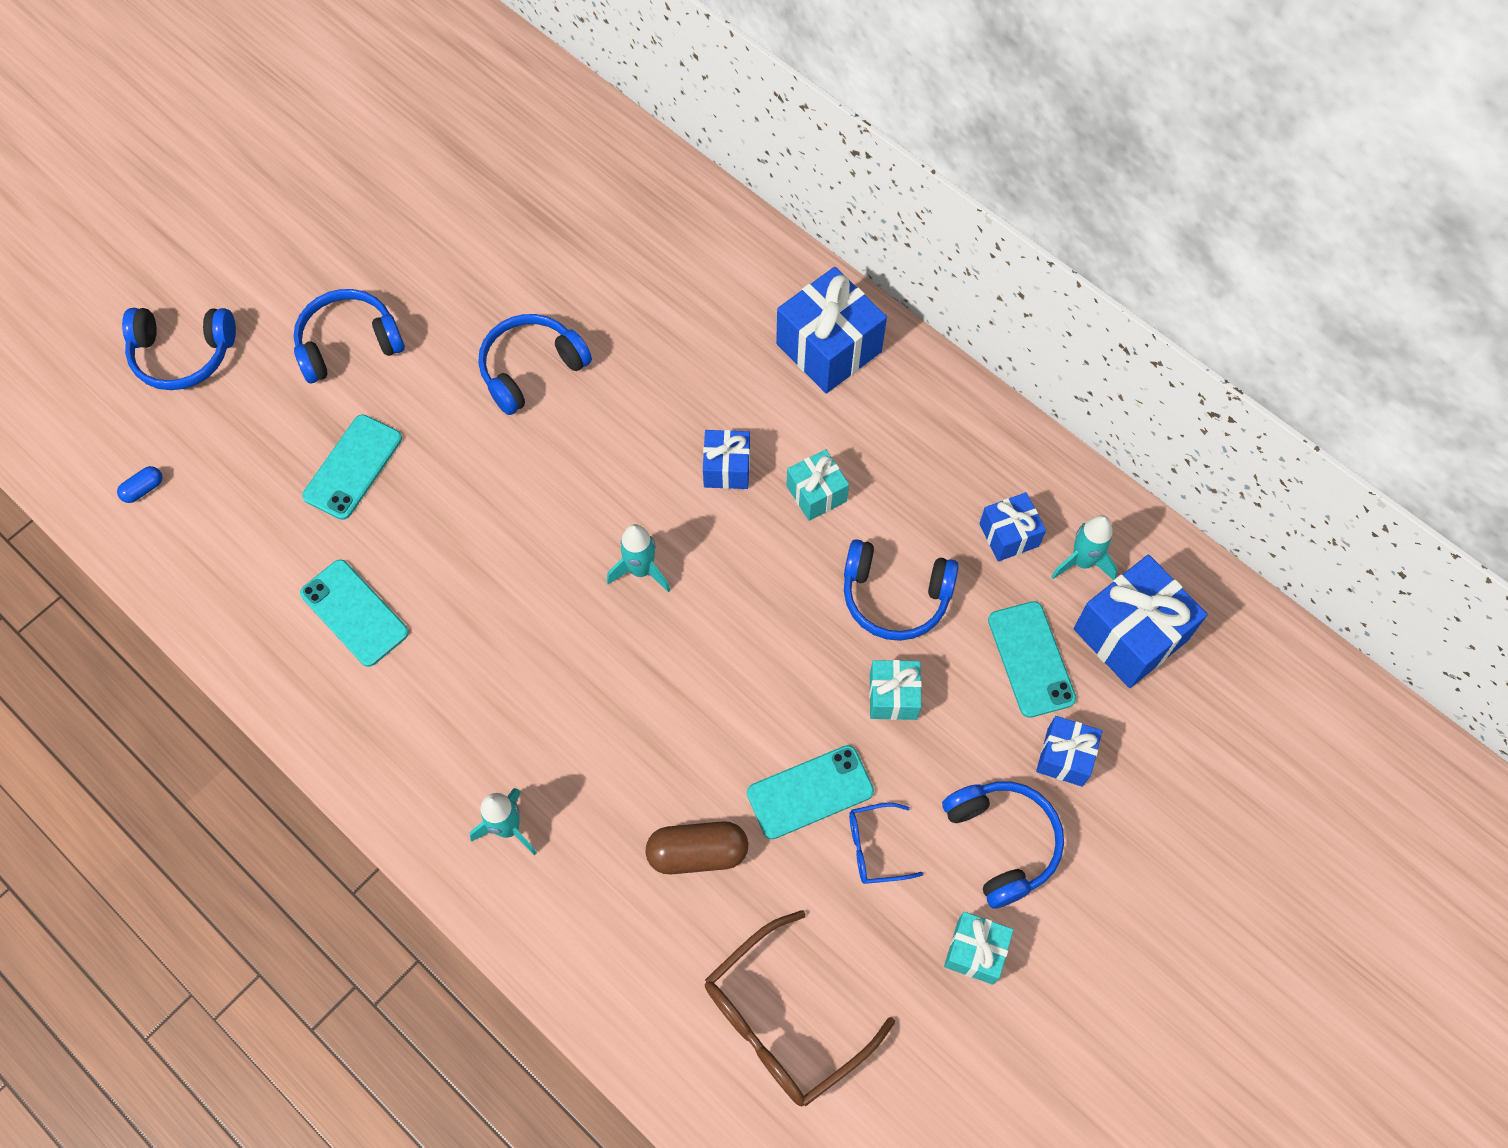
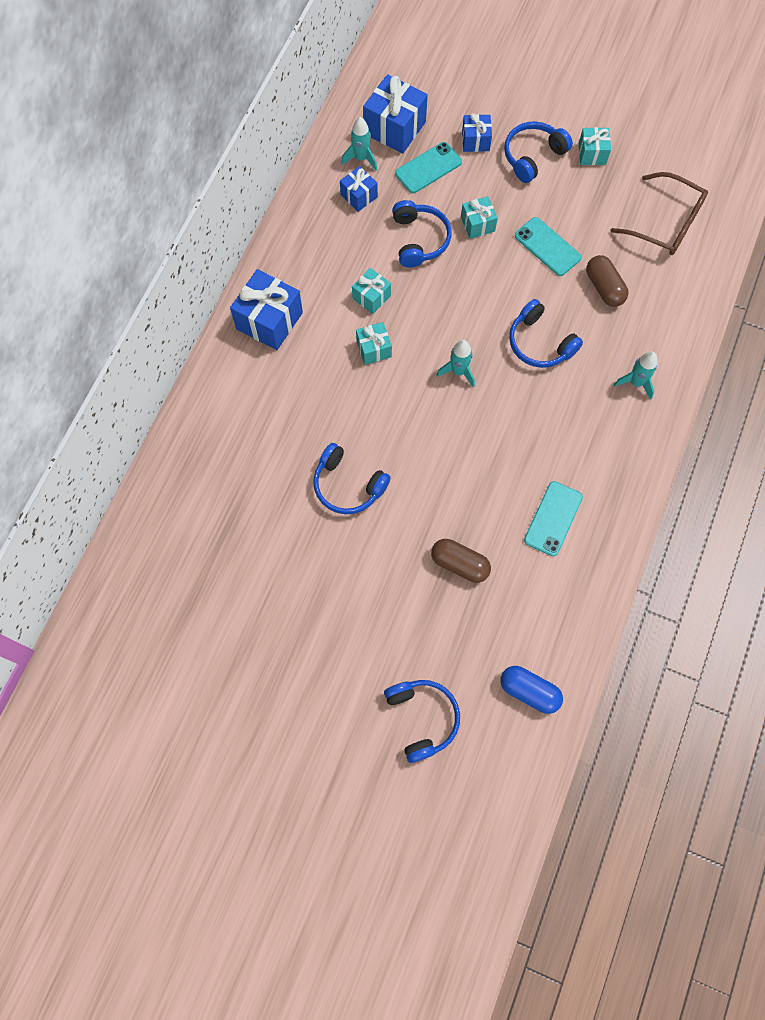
camera: 110 degrees left, 5 degrees up
blue capsule [117,466,162,503] -> blue capsule [500,666,563,714], size x1.96
blue headphones [294,289,405,383] -> blue headphones moved to [509,299,583,368]
turquoise phone [302,415,402,520] -> brown capsule [431,539,491,583]
blue gift [703,430,750,489] -> turquoise gift [356,322,392,365]
blue glasses [849,803,923,884] -> none

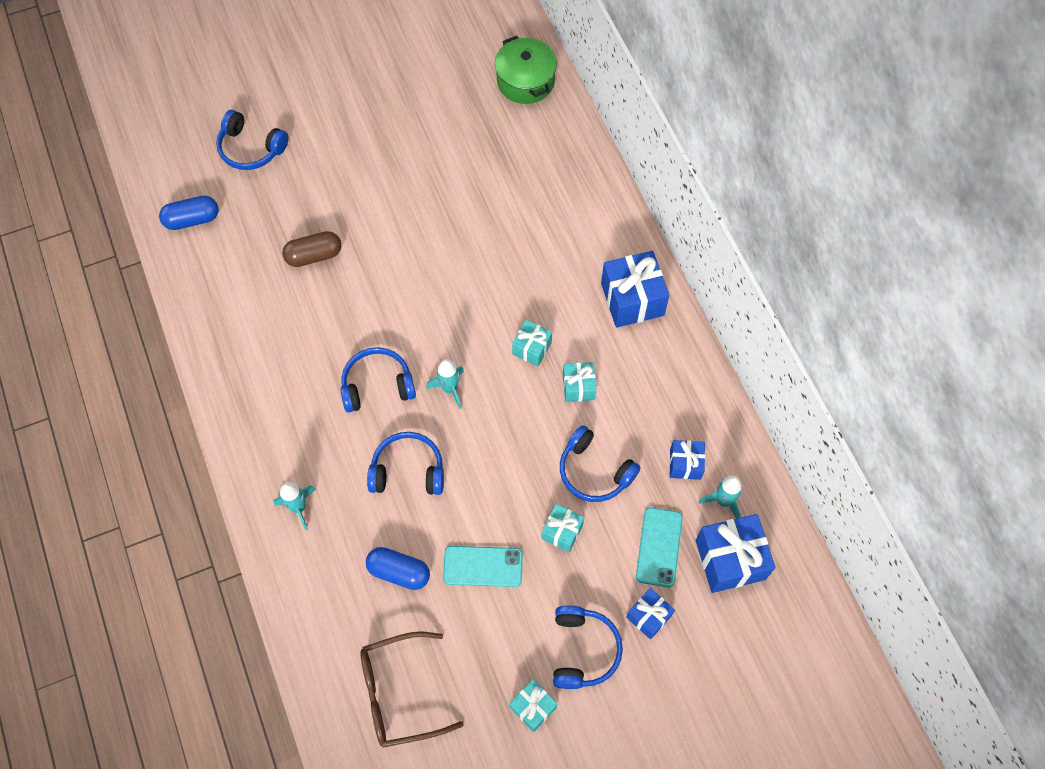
camera: 135 degrees right, 5 degrees down
blue headphones [313,443,391,514] -> blue headphones moved to [341,347,416,412]
turquoise phone [524,481,583,556] -> none
brown capsule [586,255,628,307] -> blue capsule [366,547,430,590]
none -> green pot [495,36,557,104]

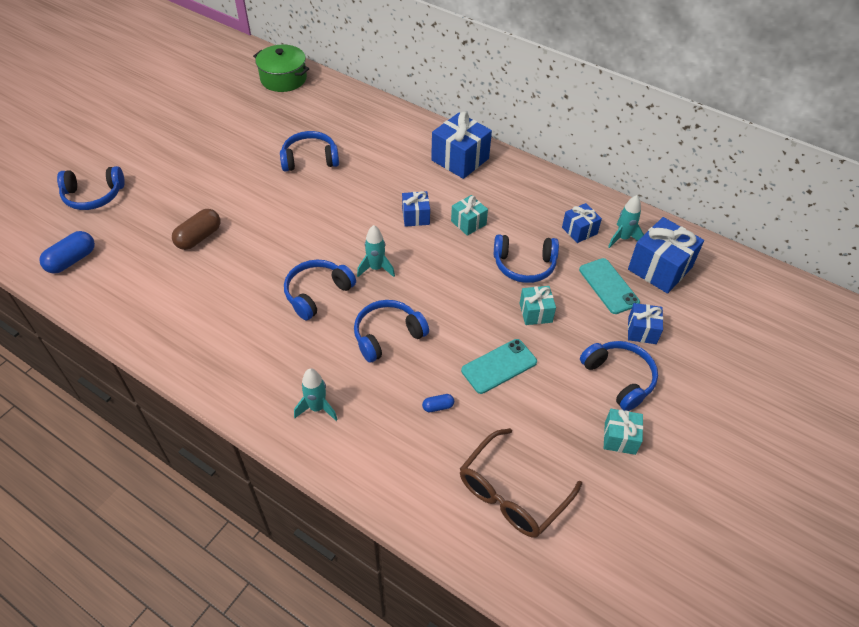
camera: 35 degrees left, 15 degrees down
blue capsule [366,547,430,590] -> blue capsule [422,394,454,412], size x0.51
turquoise gift [512,320,552,366] -> blue gift [402,191,430,227]
none -> blue headphones [280,131,339,172]

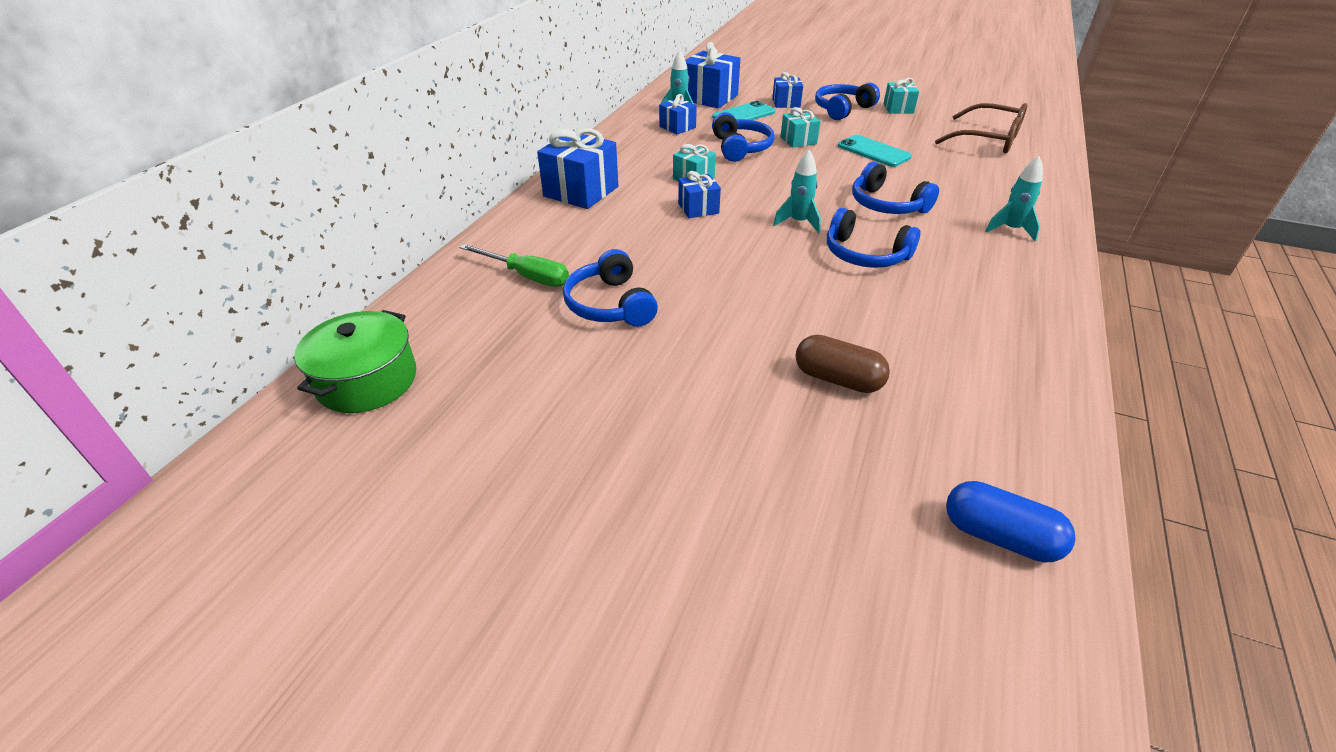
camera: 100 degrees left, 10 degrees down
blue headphones [57,166,125,210] -> none
blue capsule [422,394,454,412] -> none
none -> green screwdriver [459,244,569,287]

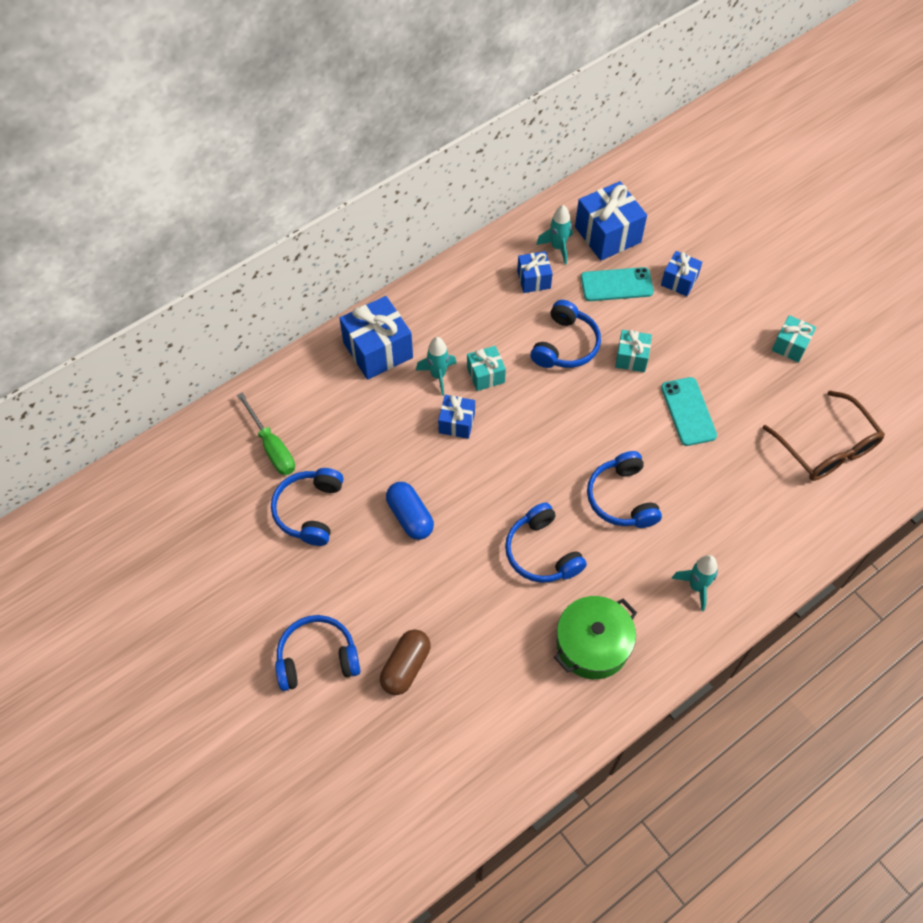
camera: 30 degrees right, 20 degrees up
green pot [294,310,416,413] -> green pot moved to [554,596,637,679]
turquoise rocket [773,150,821,233] -> turquoise rocket moved to [416,337,457,396]
brown capsule [796,335,890,393] -> brown capsule turned 60 degrees clockwise [380,630,431,695]
blue headphones [815,83,880,120] -> blue headphones moved to [275,615,360,691]
blue capsule [946,481,1076,562] -> blue capsule moved to [386,482,434,540]

